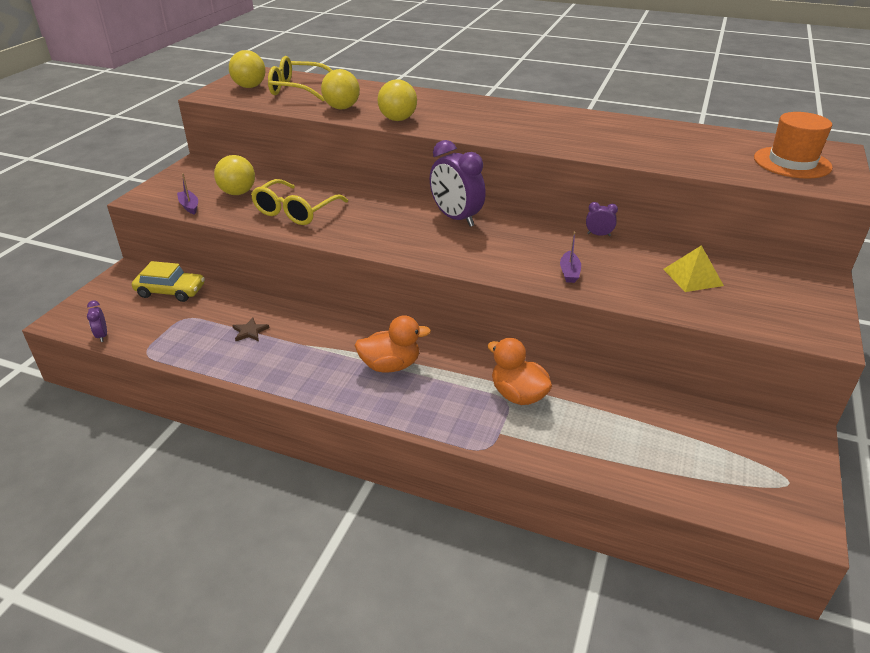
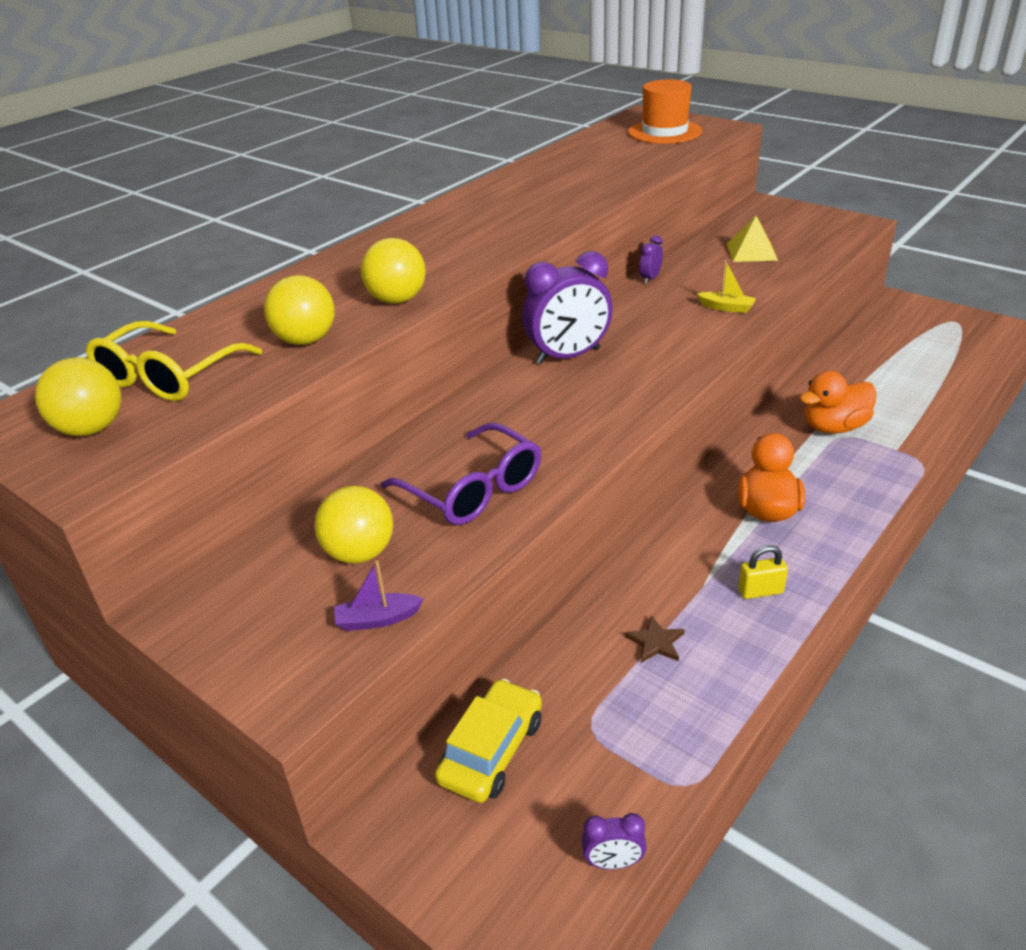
camera: 70 degrees left, 0 degrees up
yellow glasses [251,179,348,225] -> purple glasses [381,423,541,525]
purple boat [560,232,581,283] -> yellow boat [697,260,756,313]
none -> yellow padlock [738,545,788,599]

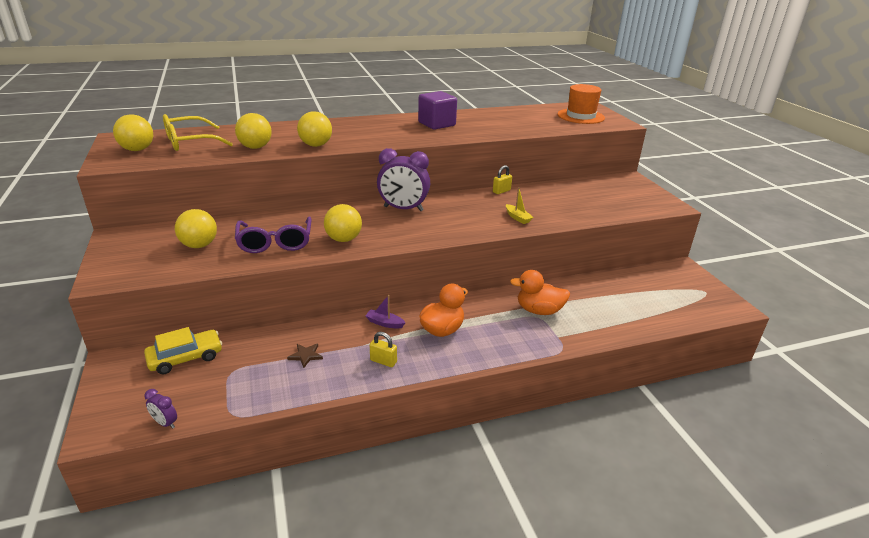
camera: 30 degrees right, 5 degrees down
purple boat [334,560,424,631] -> purple boat moved to [365,295,405,328]
purple clock [640,236,663,284] -> yellow padlock [493,165,512,194]
yellow pyramid [727,216,778,262] -> none
none -> yellow ball [324,204,362,242]
none -> purple cube [418,91,457,130]

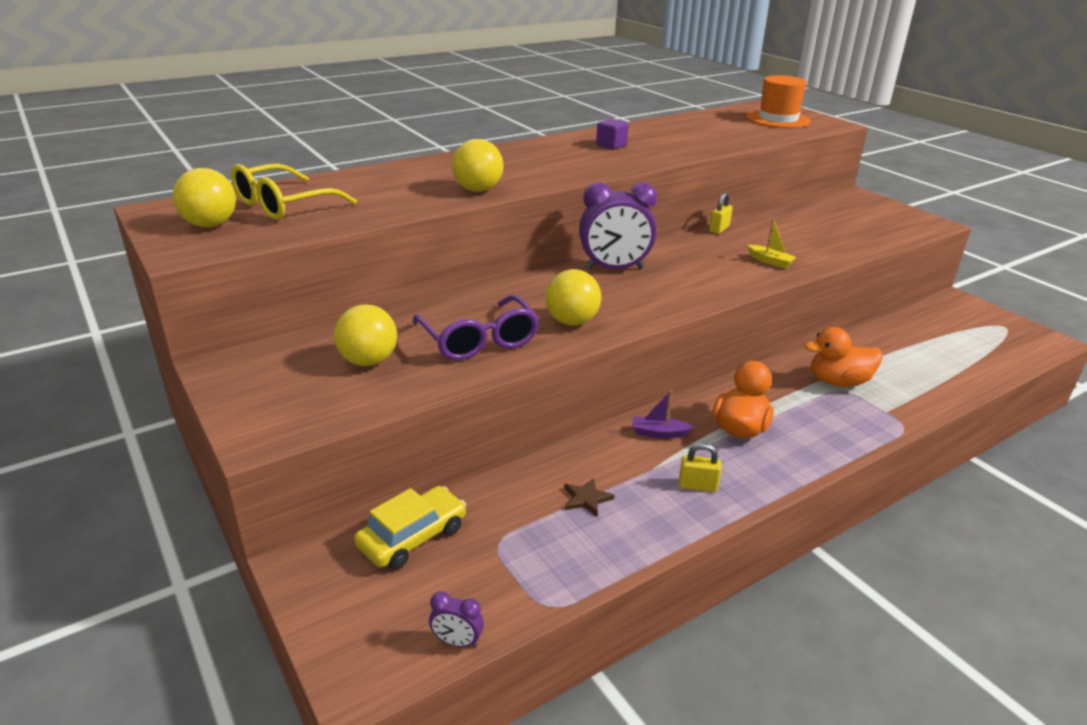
camera: 15 degrees left, 0 degrees up
yellow ball [235,113,272,149] -> none
purple cube [418,91,457,130] -> purple cube [596,118,629,150], size x0.57

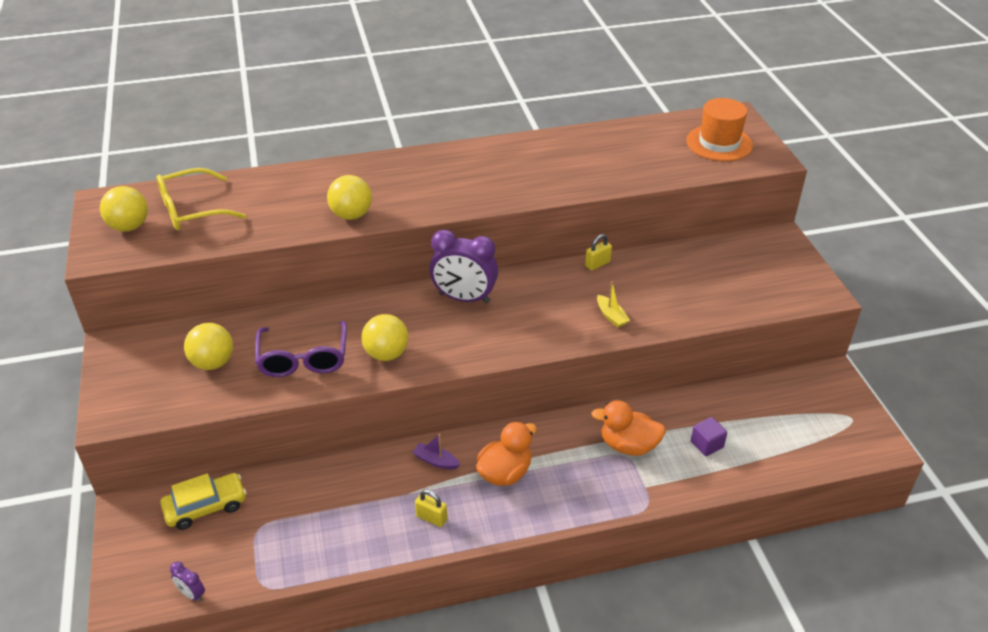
camera: 20 degrees right, 10 degrees up
brown star [564,478,615,517] -> none
purple cube [596,118,629,150] -> purple cube moved to [691,417,727,456]

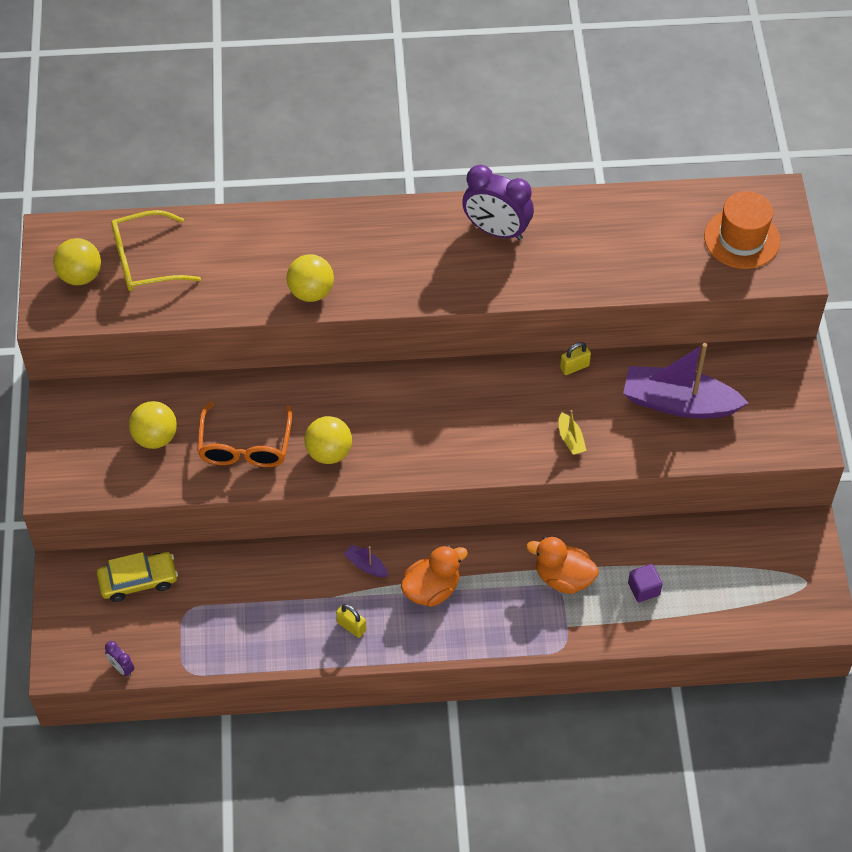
camera: 10 degrees right, 15 degrees up
purple glasses [255,321,347,377] -> orange glasses [197,402,292,467]
purple clock [429,230,498,303] -> purple clock moved to [462,165,534,240]
none -> purple boat [623,343,748,418]

